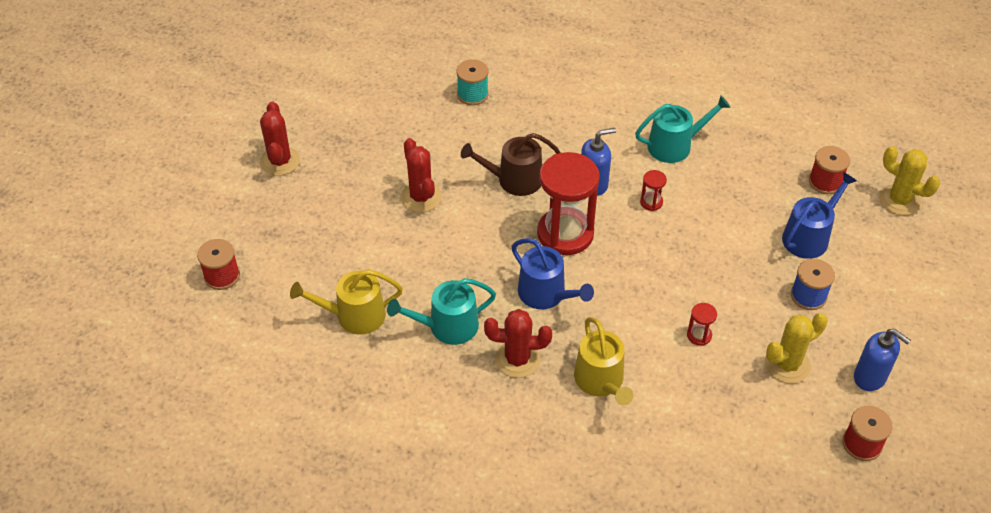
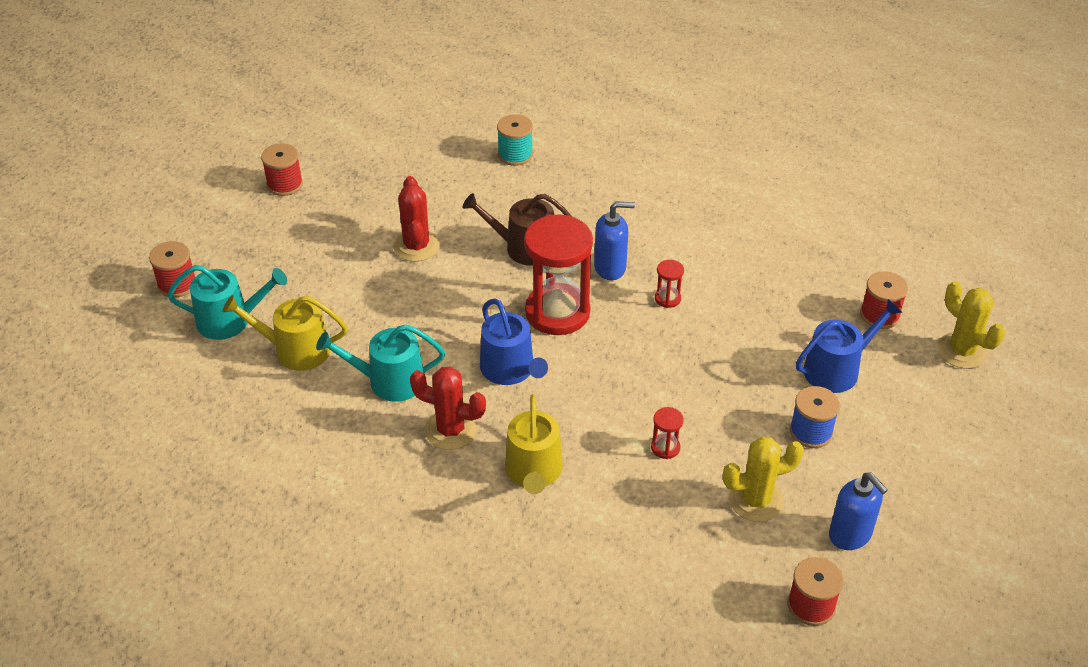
camera: 15 degrees right, 5 degrees down
red cactus [260,102,300,176] -> red spool [261,143,303,196]
turquoise watering can [635,95,730,163] -> turquoise watering can moved to [167,265,287,340]

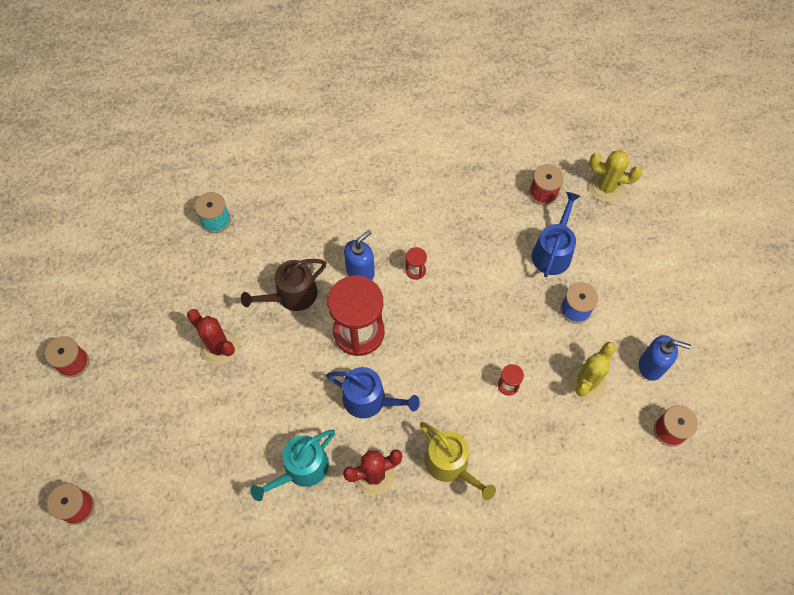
camera: 40 degrees left, 20 degrees up
turquoise watering can [167,265,287,340] -> none
yellow watering can [222,295,347,371] -> none

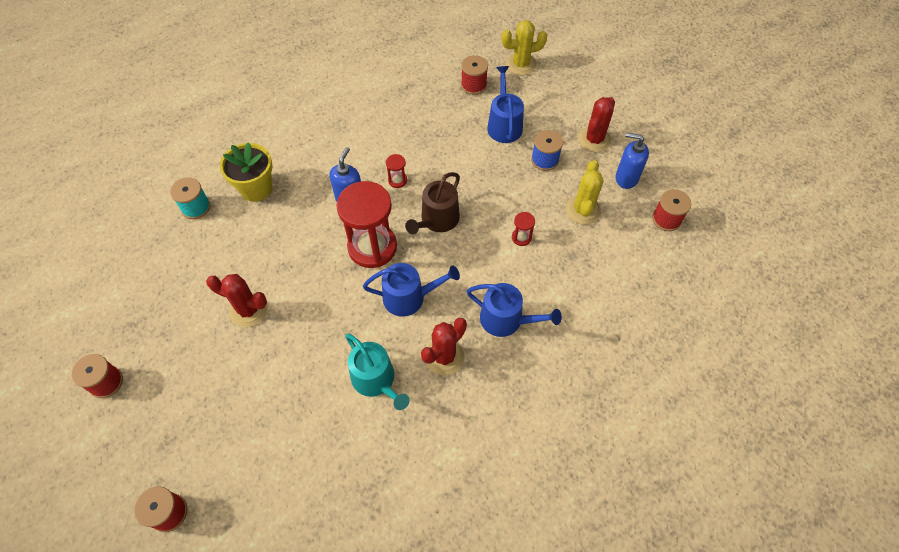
camera: 25 degrees left, 5 degrees down
brown watering can [241,259,327,311] -> brown watering can moved to [405,172,460,234]
turquoise watering can [250,429,335,501] -> turquoise watering can turned 60 degrees counterclockwise [345,334,410,410]
yellow watering can [420,422,496,500] -> blue watering can [467,283,562,337]
blue soap dispenser [639,335,691,381] -> blue soap dispenser turned 150 degrees counterclockwise [616,133,649,189]
none -> yellow flower pot [220,142,273,202]
none -> red cactus [578,97,615,152]

